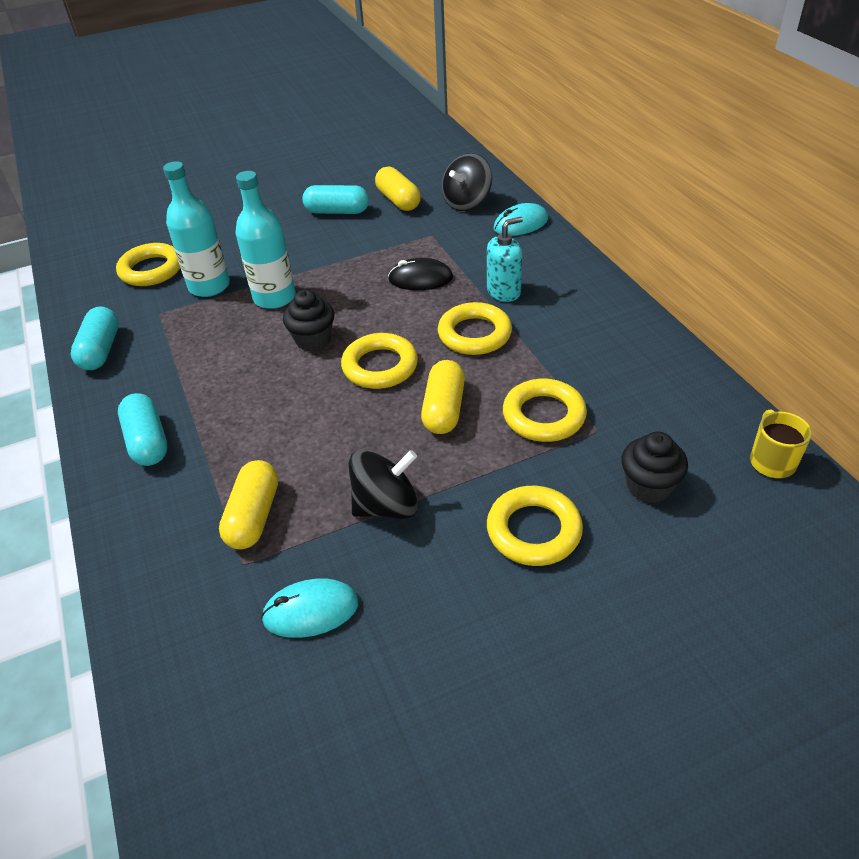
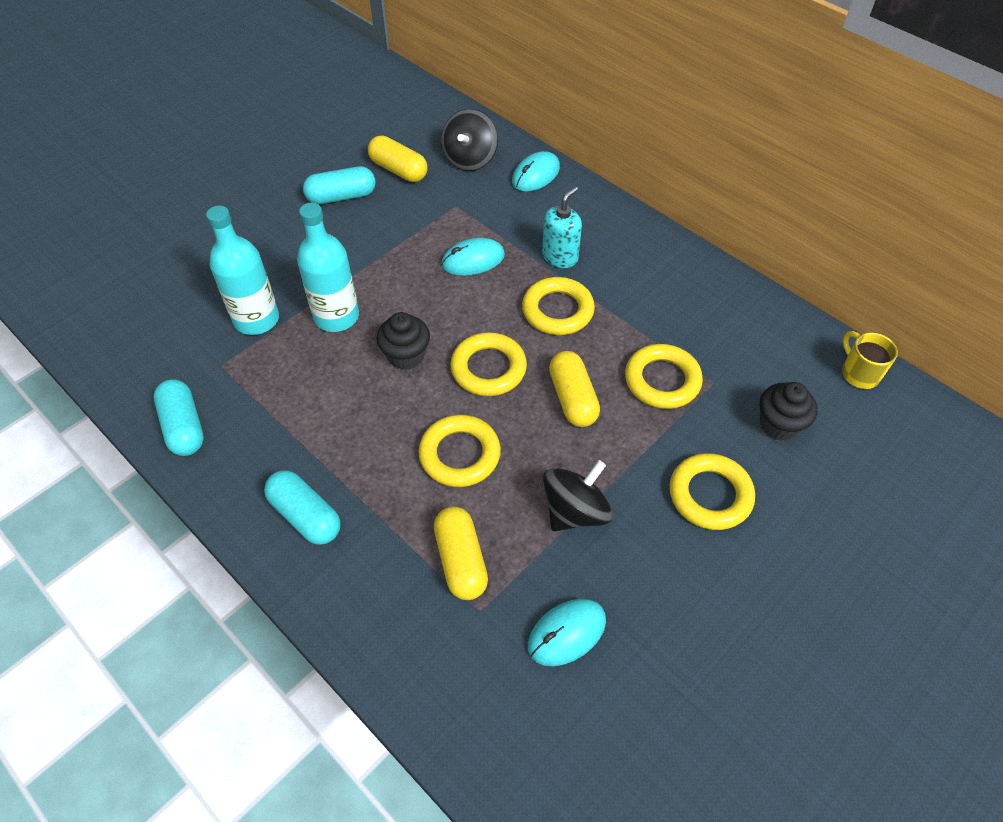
camera: 25 degrees left, 10 degrees up
yellow ring [116,243,180,286] -> yellow ring moved to [418,415,501,487]
black mouse [388,258,453,290] -> turquoise mouse [441,238,505,276]

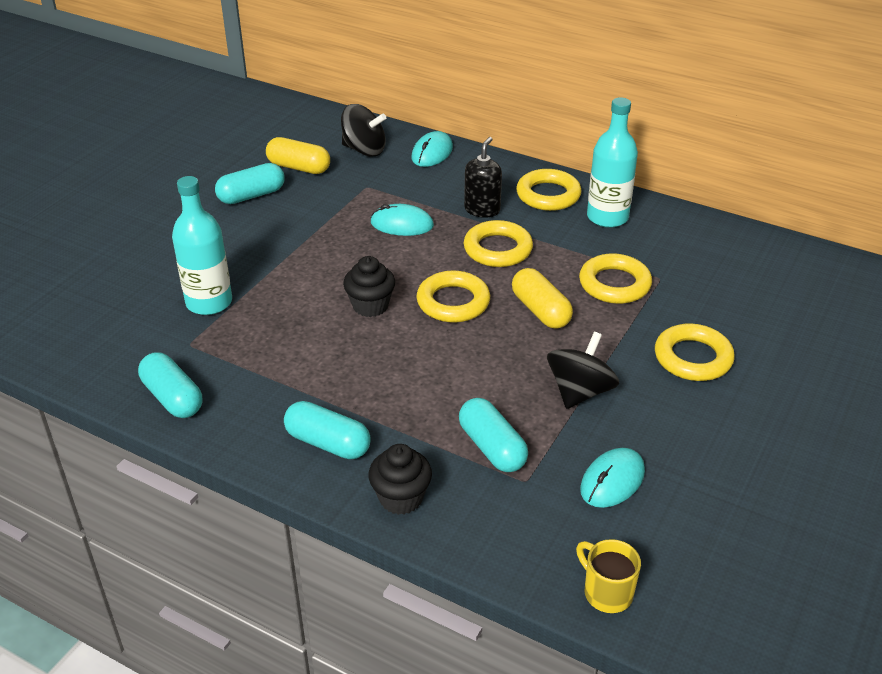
camera: 15 degrees left, 15 degrees down
turquoise bottle [297,203,359,332] -> turquoise bottle moved to [587,97,638,228]
yellow ring [418,415,501,487] -> yellow ring moved to [516,169,582,211]
yellow capsule [434,506,488,600] -> turquoise capsule [459,398,528,472]
black spinning top [441,109,498,171] -> black spinning top turned 75 degrees counterclockwise [341,104,386,156]
turquoise mouse [441,238,505,276] -> turquoise mouse turned 45 degrees clockwise [370,204,434,236]
turquoise soap dispenser [542,187,582,268] -> black soap dispenser [464,137,502,218]
black cupcake [760,382,817,441] -> black cupcake moved to [368,444,432,515]
yellow mug [842,331,898,389] -> yellow mug moved to [576,539,641,613]

